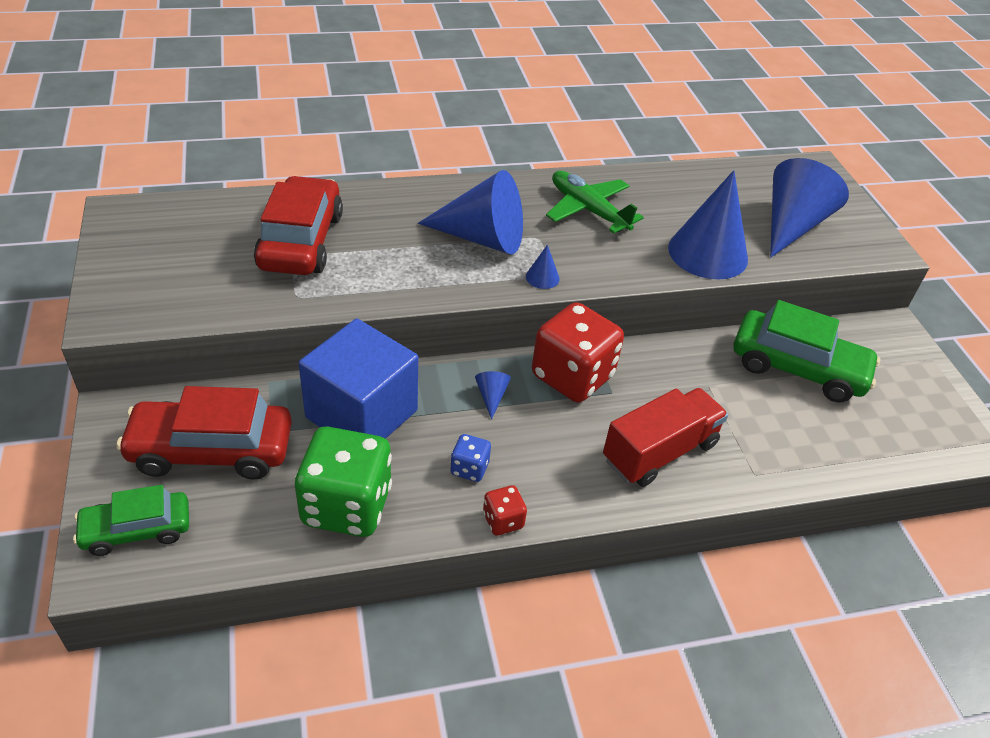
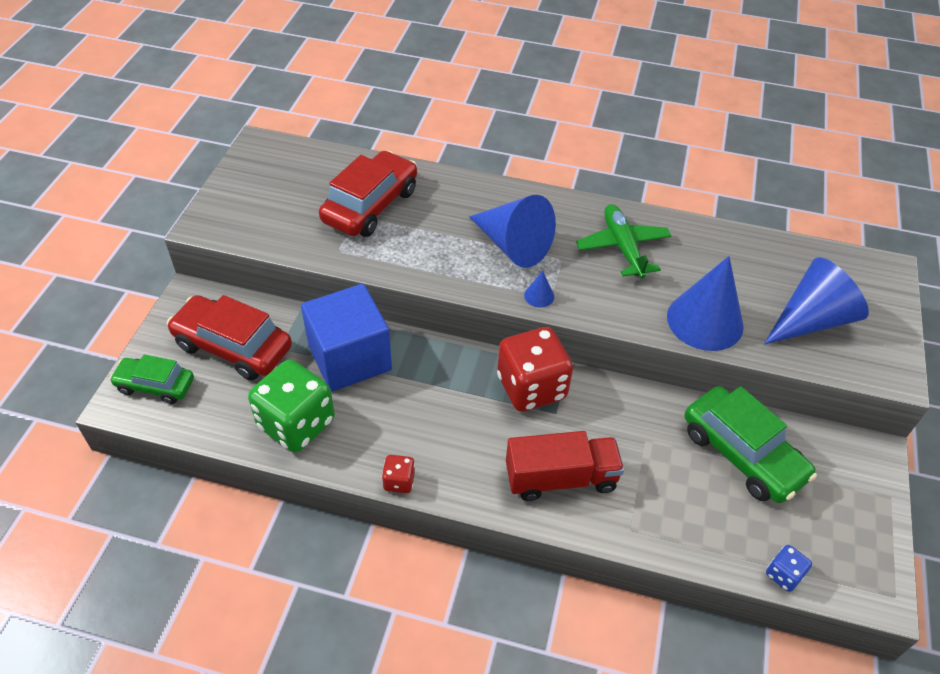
camera: 30 degrees right, 5 degrees up
blue dice [450,434,491,482] -> blue dice moved to [766,545,812,592]
blue cone [475,371,511,420] -> none

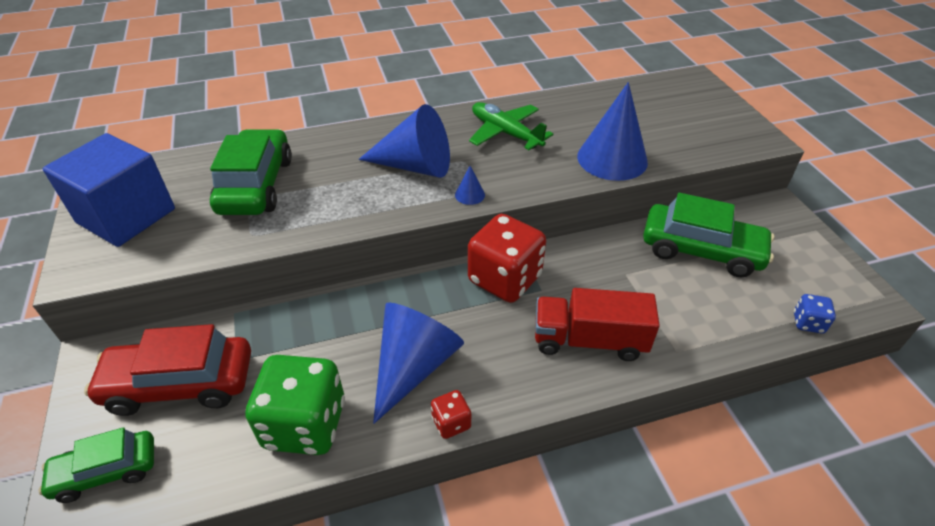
camera: 30 degrees left, 5 degrees down
blue cube [301,284,392,392] -> blue cube moved to [43,133,175,247]
red car [319,151,417,237] -> green car [210,129,292,215]
red truck [506,431,624,501] -> red truck turned 135 degrees counterclockwise [535,288,660,361]
blue cone [764,257,869,344] -> blue cone moved to [373,303,464,424]

